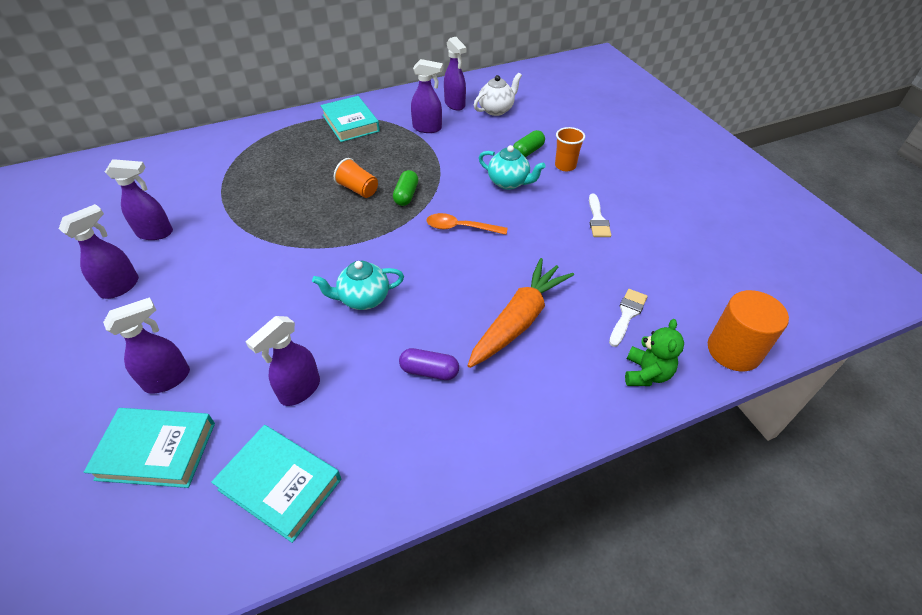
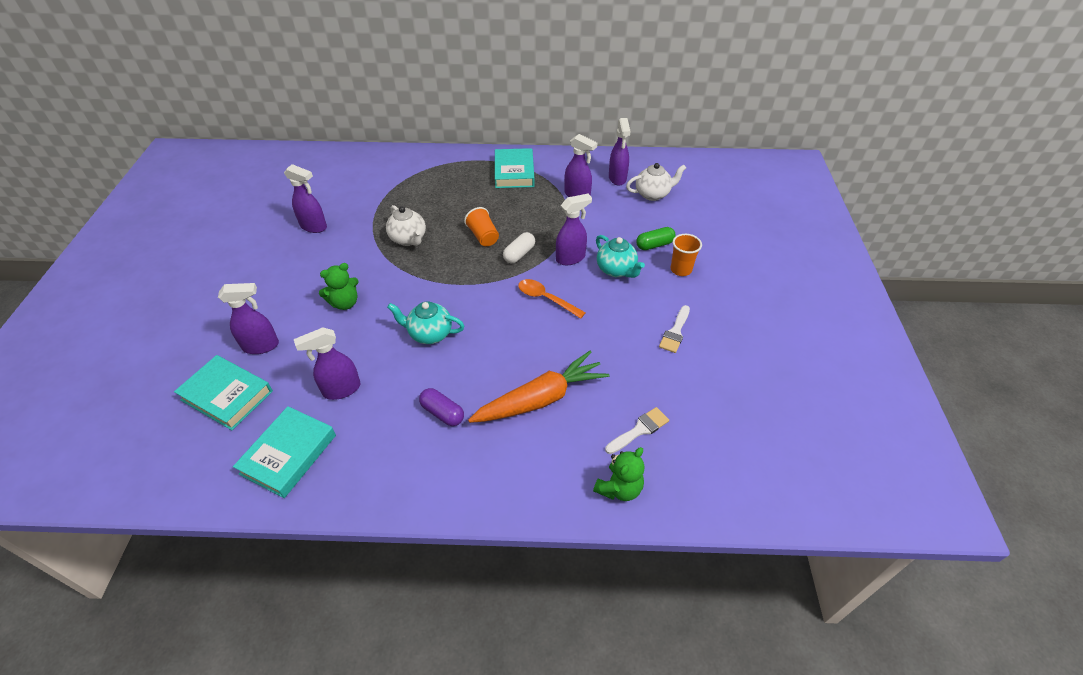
camera: 25 degrees right, 0 degrees up
purple spray bottle [59,204,139,299] -> purple spray bottle moved to [556,194,592,265]
turquoise book [211,425,341,543] -> turquoise book turned 60 degrees clockwise [233,406,336,498]
green capsule [393,170,418,206] -> white capsule [503,232,535,263]
orange cylinder [708,290,789,371] -> none
none -> green teddy bear [319,263,359,310]
none -> white teapot [386,205,426,246]

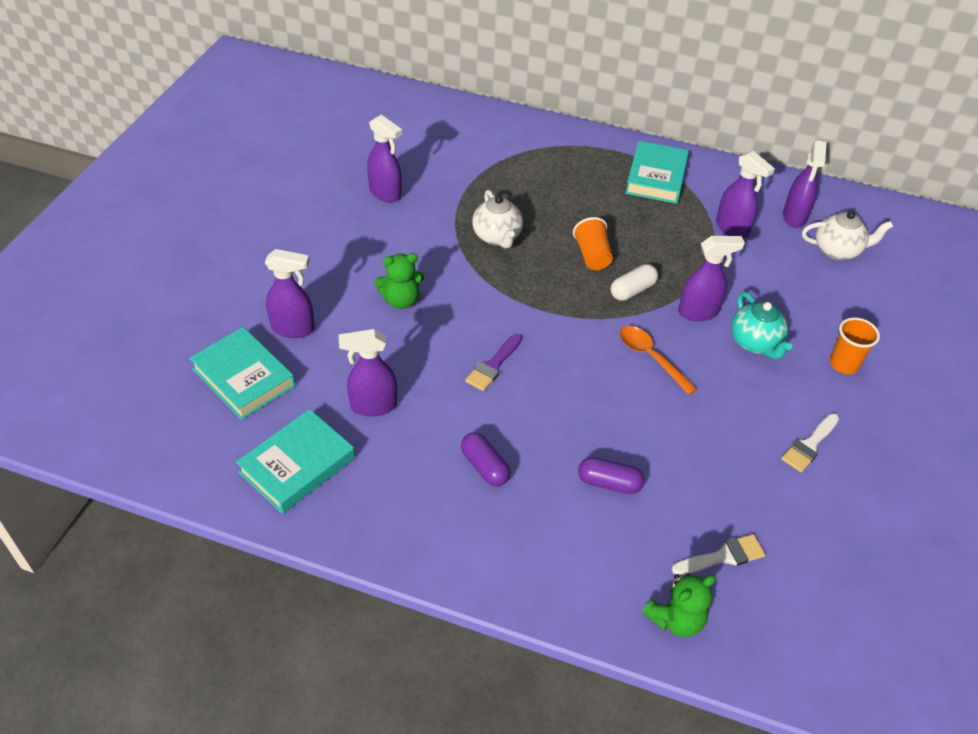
camera: 15 degrees right, 0 degrees up
turquoise teapot [387,302,464,344] -> purple brush [465,334,522,391]
orange carrot [468,351,610,423] -> purple capsule [578,457,645,494]
green capsule [636,227,676,250] -> none

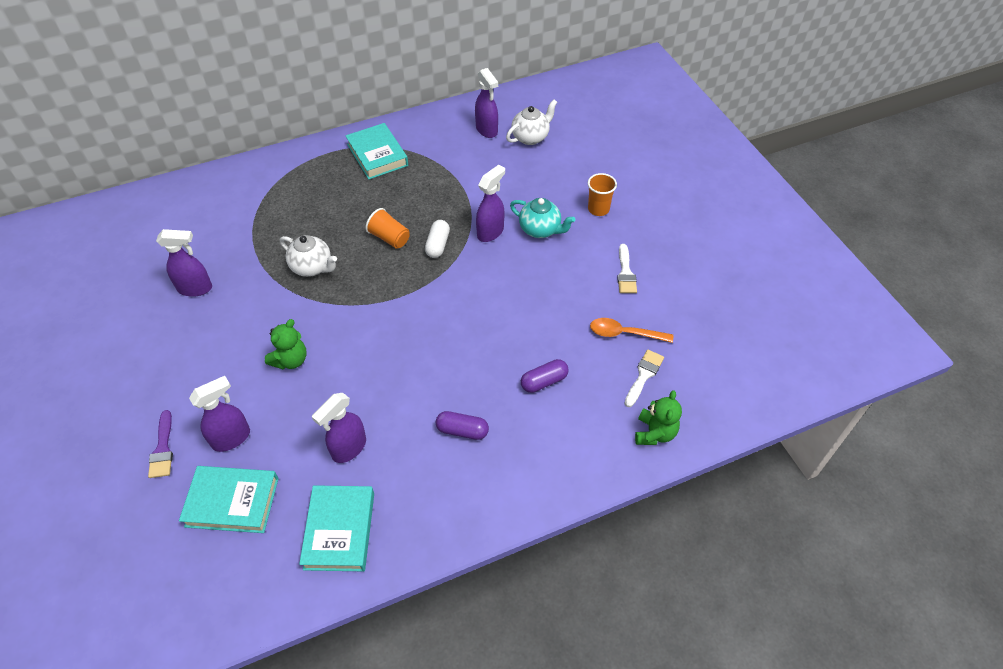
camera: 40 degrees left, 5 degrees up
purple brush [465,334,522,391] -> purple brush moved to [148,410,173,478]
orange spoon [620,326,697,395] -> orange spoon moved to [590,318,673,343]
purple spray bottle [716,151,775,238] -> none

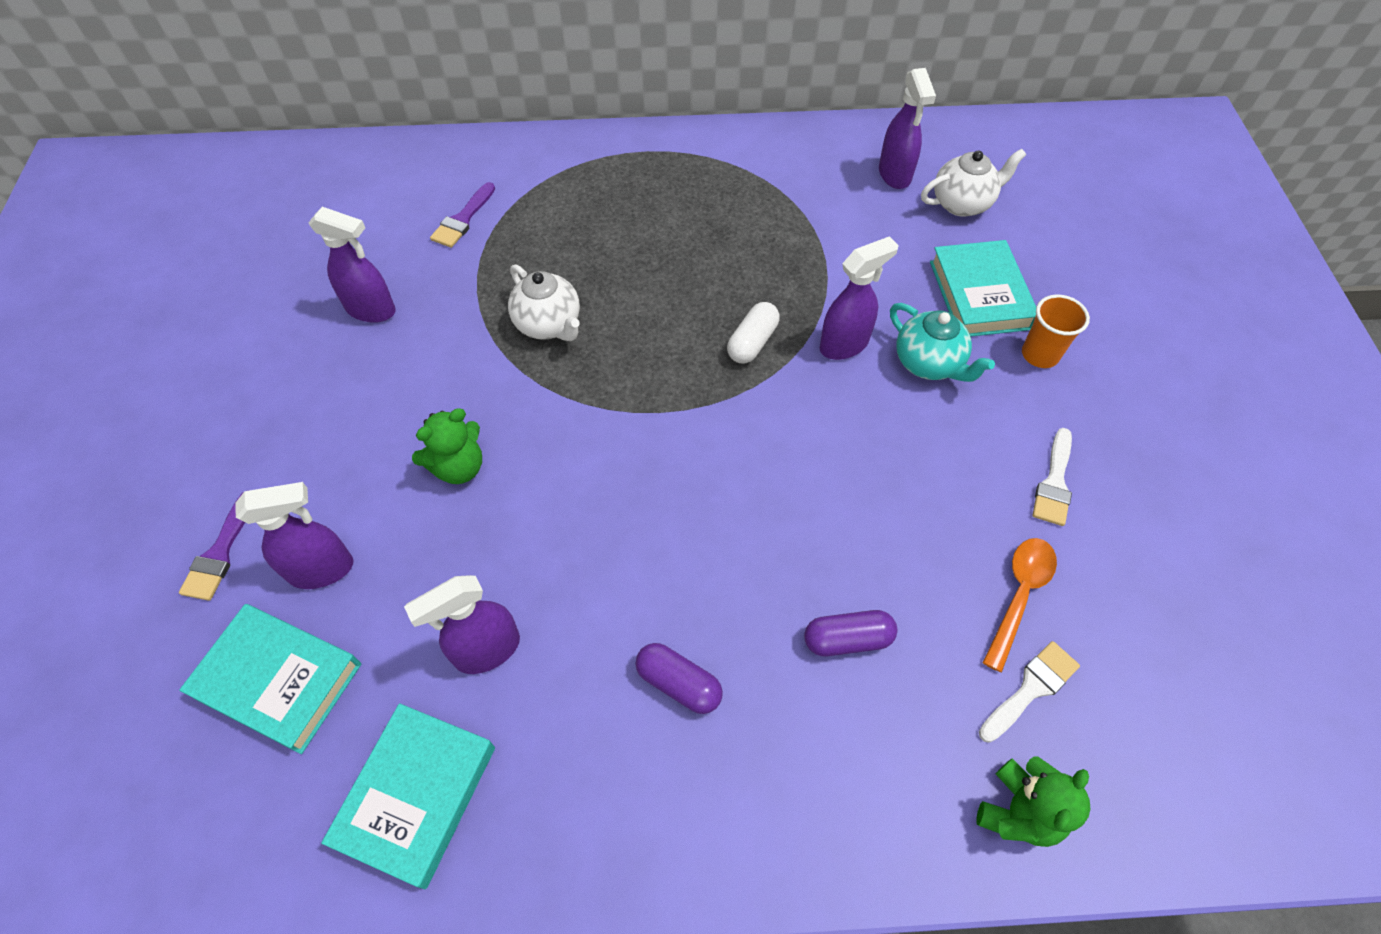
camera: 20 degrees right, 5 degrees up
turquoise book [346,123,408,180] -> turquoise book moved to [930,240,1036,337]
orange cup [365,208,410,249] -> none
orange spoon [590,318,673,343] -> orange spoon turned 90 degrees clockwise [983,538,1057,672]
none -> purple brush [430,182,495,248]

